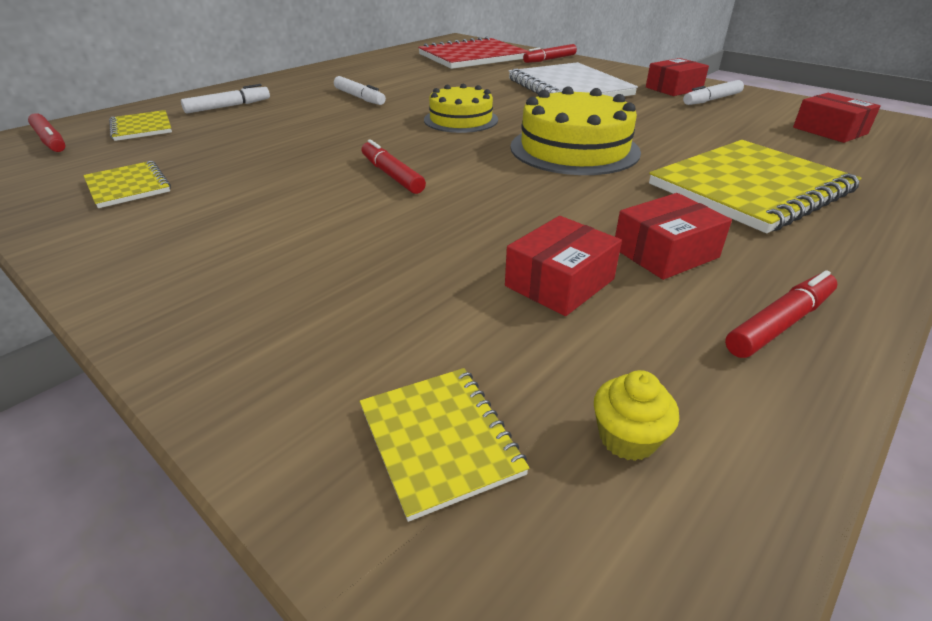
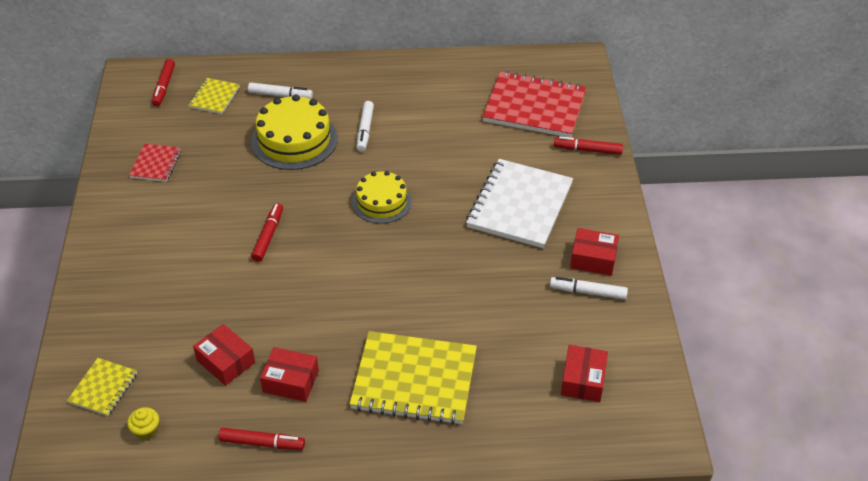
camera: 45 degrees right, 10 degrees up
yellow notebook [83,161,171,208] -> red notebook [129,144,181,182]
red box [505,216,622,316] -> red box turned 45 degrees clockwise [193,324,255,386]
yellow cake [510,86,641,175] -> yellow cake moved to [251,95,338,170]

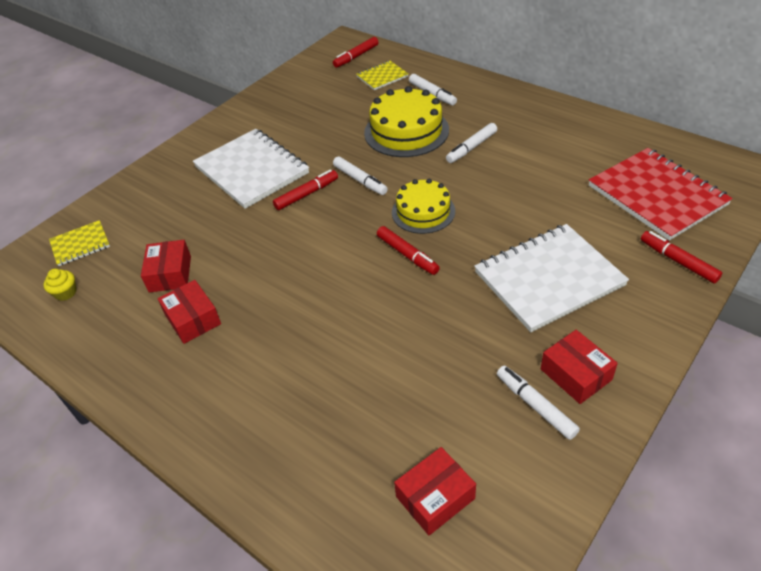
camera: 45 degrees right, 0 degrees up
red notebook [129,144,181,182] -> none
red marker [218,428,305,450] -> red marker moved to [377,226,440,275]
yellow notebook [349,331,477,425] -> none
none -> white notebook [193,129,309,209]
none -> white marker [333,156,388,195]

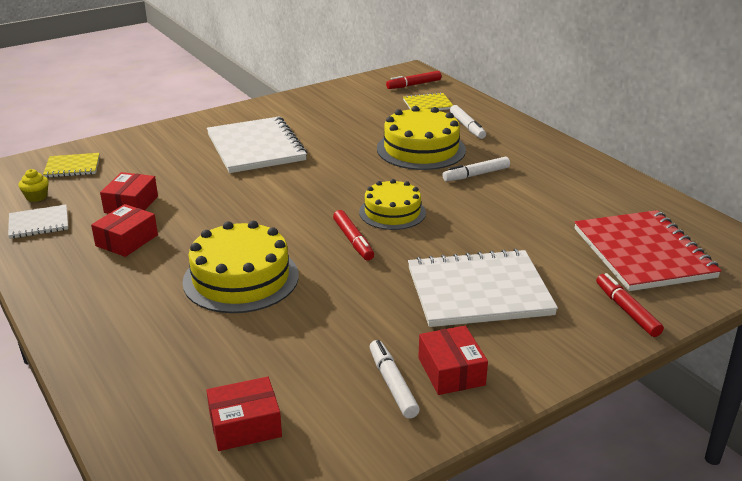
camera: 15 degrees right, 15 degrees down
red box [158,280,221,344] -> red box turned 45 degrees clockwise [91,204,158,257]
red marker [273,169,338,210] -> none
white marker [333,156,388,195] -> none
none -> white notebook [8,205,68,239]
none -> yellow cake [182,221,299,313]

